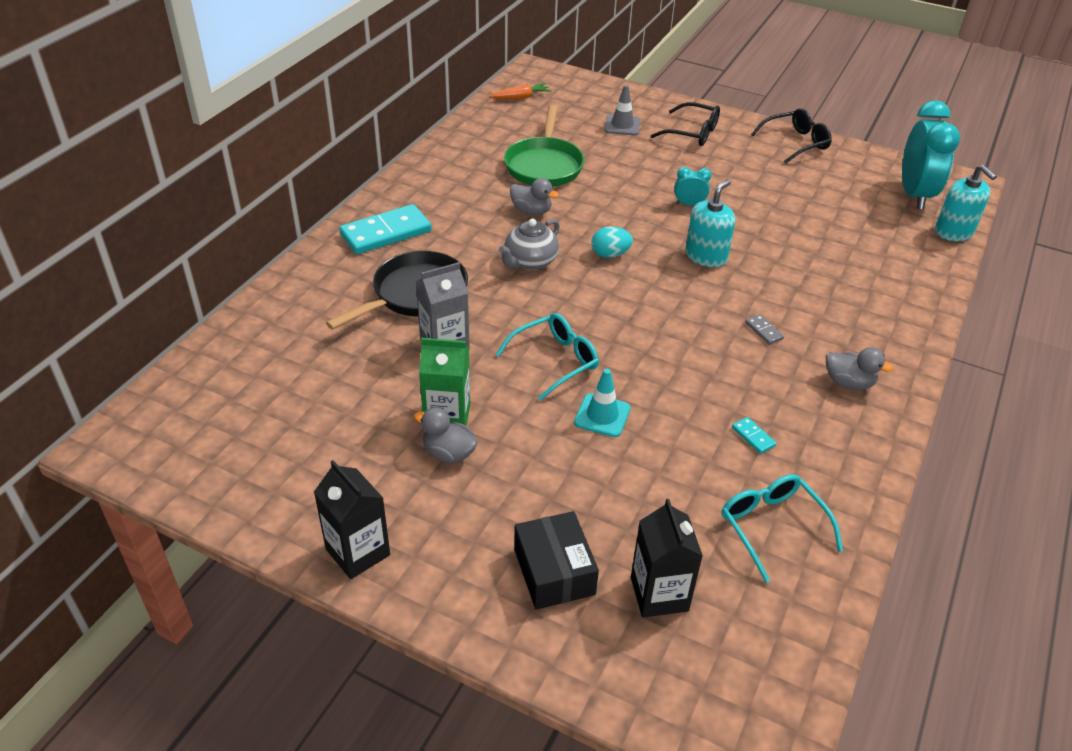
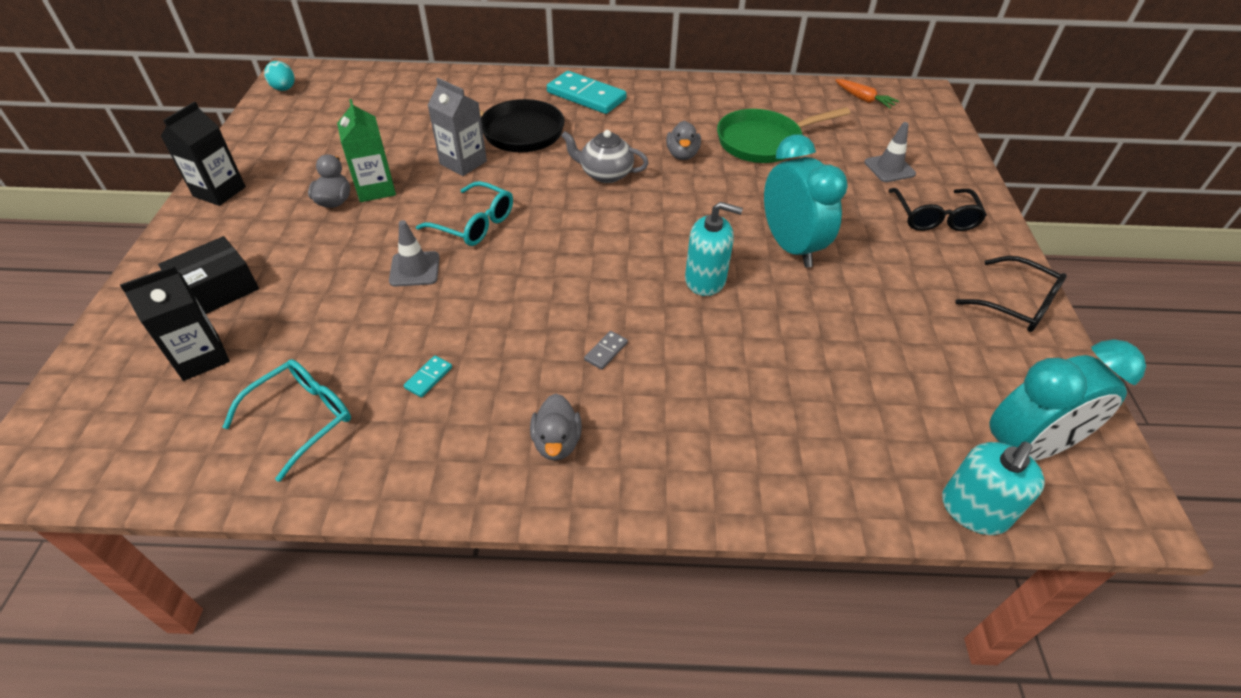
camera: 65 degrees right, 5 degrees up
turquoise traffic cone [574,369,631,437] -> grey traffic cone [389,220,440,287]
turquoise egg [591,226,633,258] -> turquoise egg moved to [264,61,295,91]
turquoise clock [675,167,711,205] -> turquoise clock [764,134,848,268], size x2.22

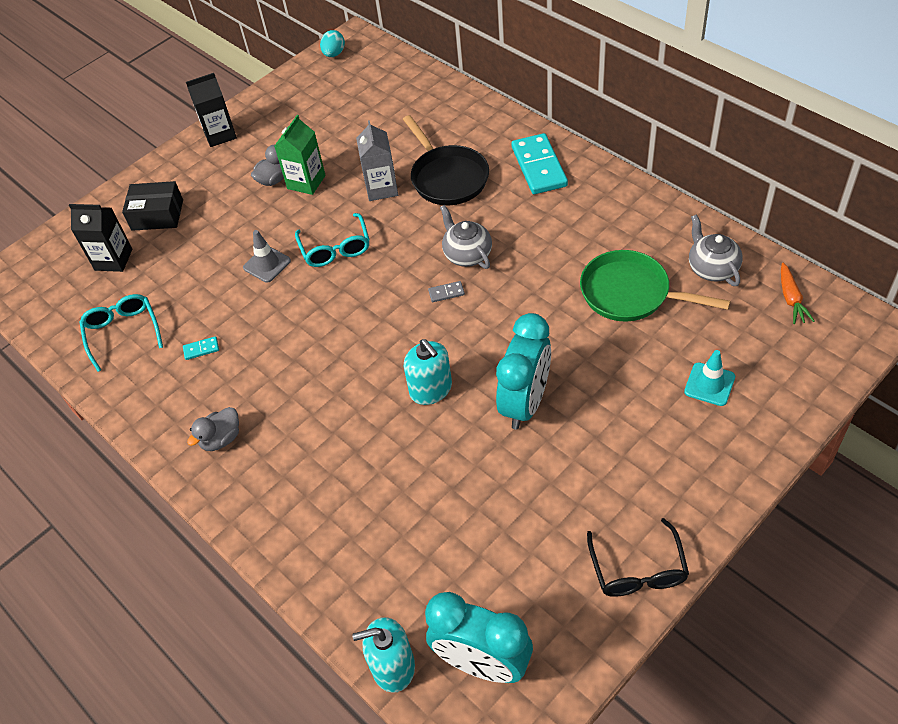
camera: 50 degrees right, 5 degrees up
turquoise glasses [223,359,351,482] -> turquoise glasses turned 105 degrees counterclockwise [79,294,163,372]
grey domino [584,331,628,370] -> grey domino moved to [428,281,465,302]
grey duck [666,121,701,160] -> none
grey traffic cone [864,122,916,182] -> turquoise traffic cone [684,350,735,406]
black glasses [888,188,987,231] -> none
none -> grey teapot [689,214,743,286]

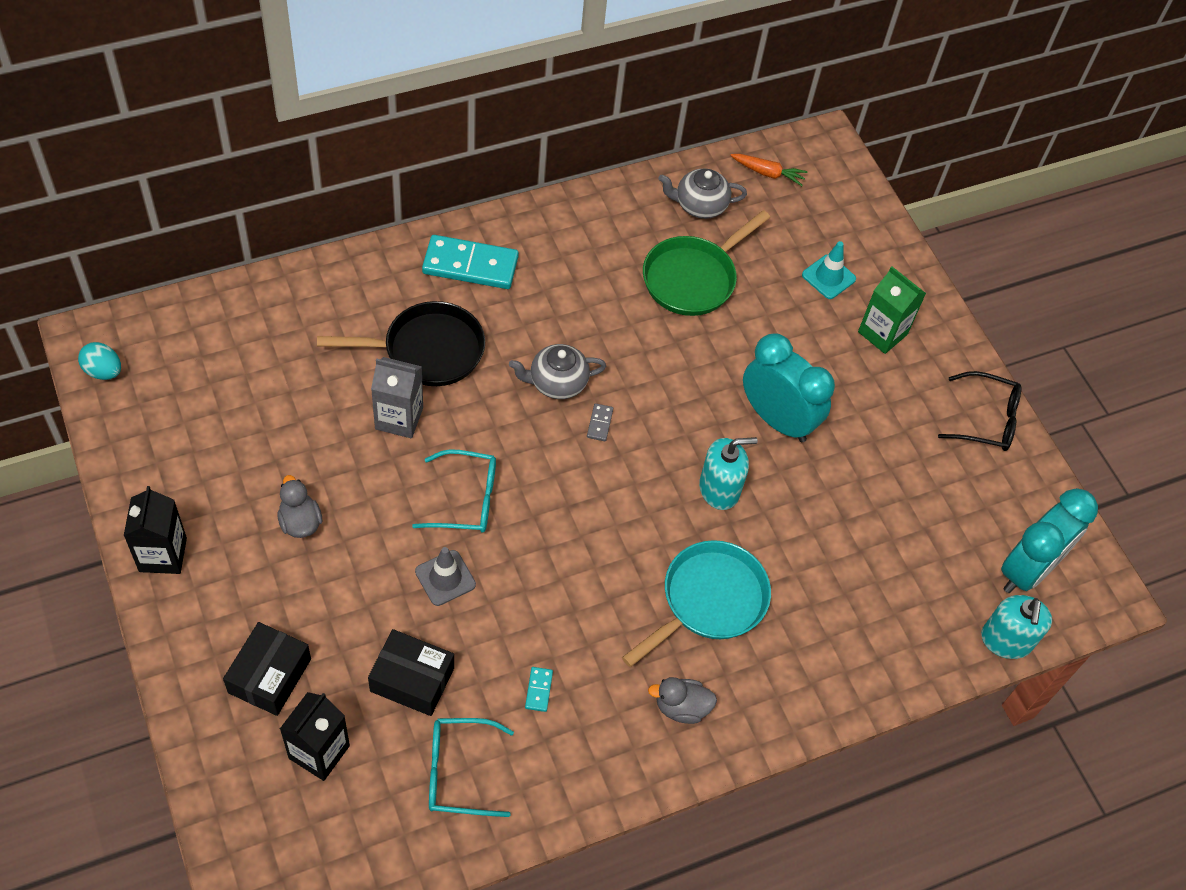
camera: 80 degrees left, 5 degrees up
grey duck [187,407,239,451] -> grey duck turned 120 degrees clockwise [648,677,717,724]
green carton [274,115,325,195] -> green carton moved to [858,266,926,354]
none -> black box [368,629,454,716]
none -> turquoise pan [622,540,771,667]

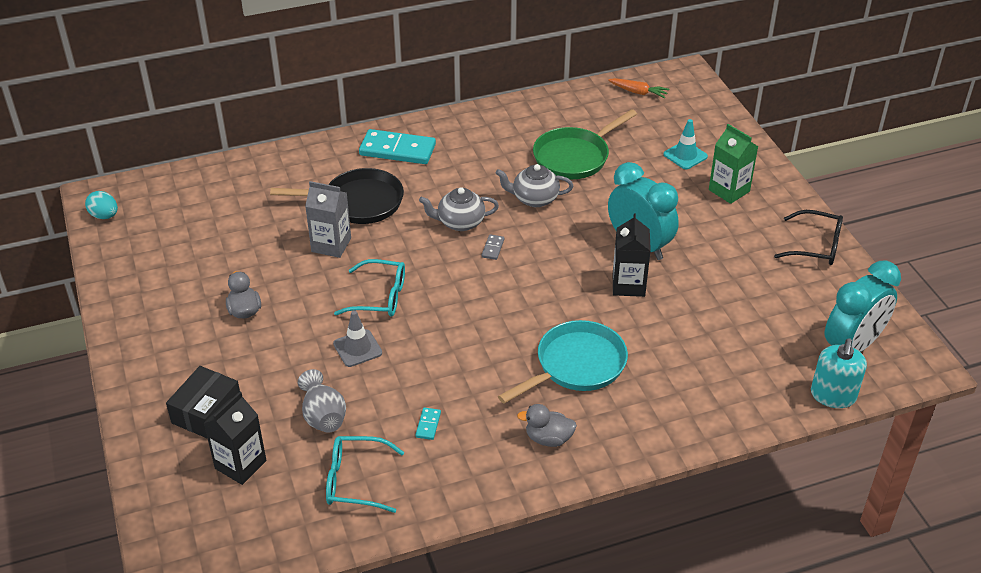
camera: 10 degrees right, 15 degrees down
black carton [124,486,187,574] -> black carton moved to [613,213,651,297]
black box [368,629,454,716] -> grey vase [298,369,346,433]
grey teapot [659,169,747,219] -> grey teapot moved to [495,164,573,207]
turquoise soap dispenser [699,437,758,510] -> none

